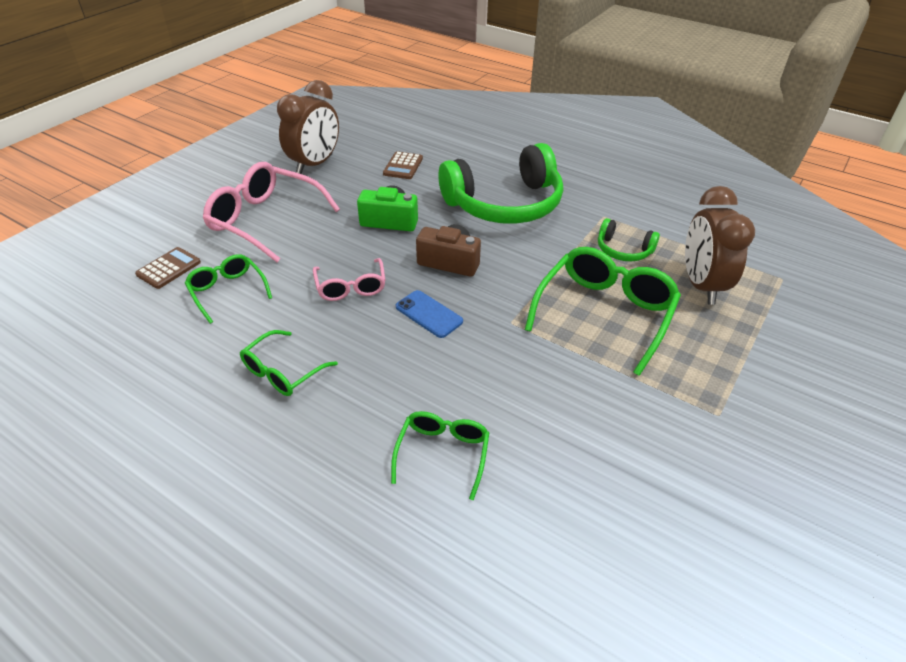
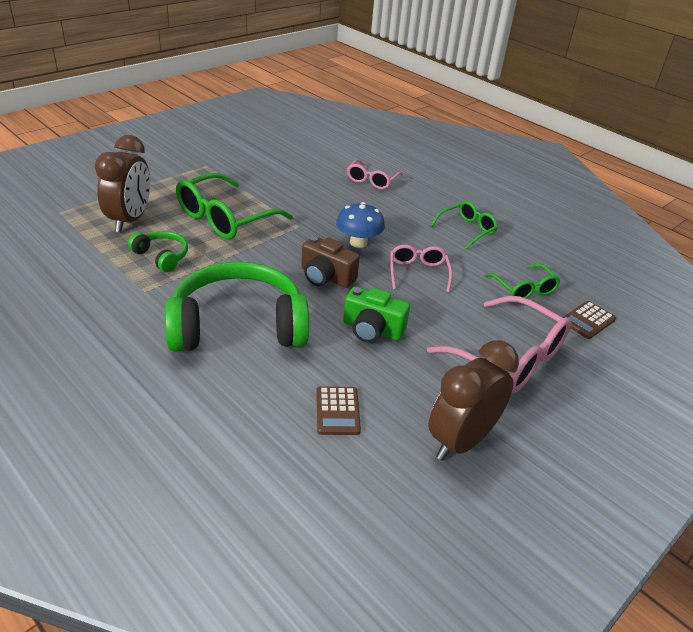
camera: 170 degrees left, 5 degrees down
brown calculator [383,151,423,179] -> brown calculator turned 150 degrees clockwise [316,386,361,435]
green glasses [391,411,489,500] -> pink glasses [347,159,403,190]
blue phone [396,290,463,338] -> blue mushroom [336,202,385,248]

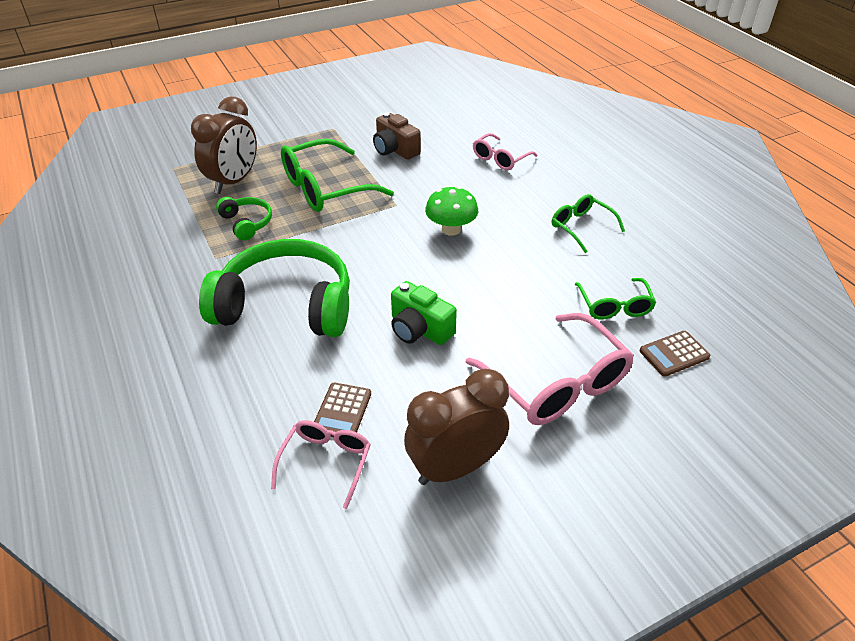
camera: 20 degrees right, 5 degrees up
brown camera [301,236,360,288] -> brown camera moved to [373,112,421,160]
blue mushroom [336,202,385,248] -> green mushroom [425,186,478,236]
pink glasses [390,245,452,293] -> pink glasses moved to [271,420,371,509]
green glasses [430,201,498,249] -> green glasses turned 105 degrees counterclockwise [552,194,625,253]

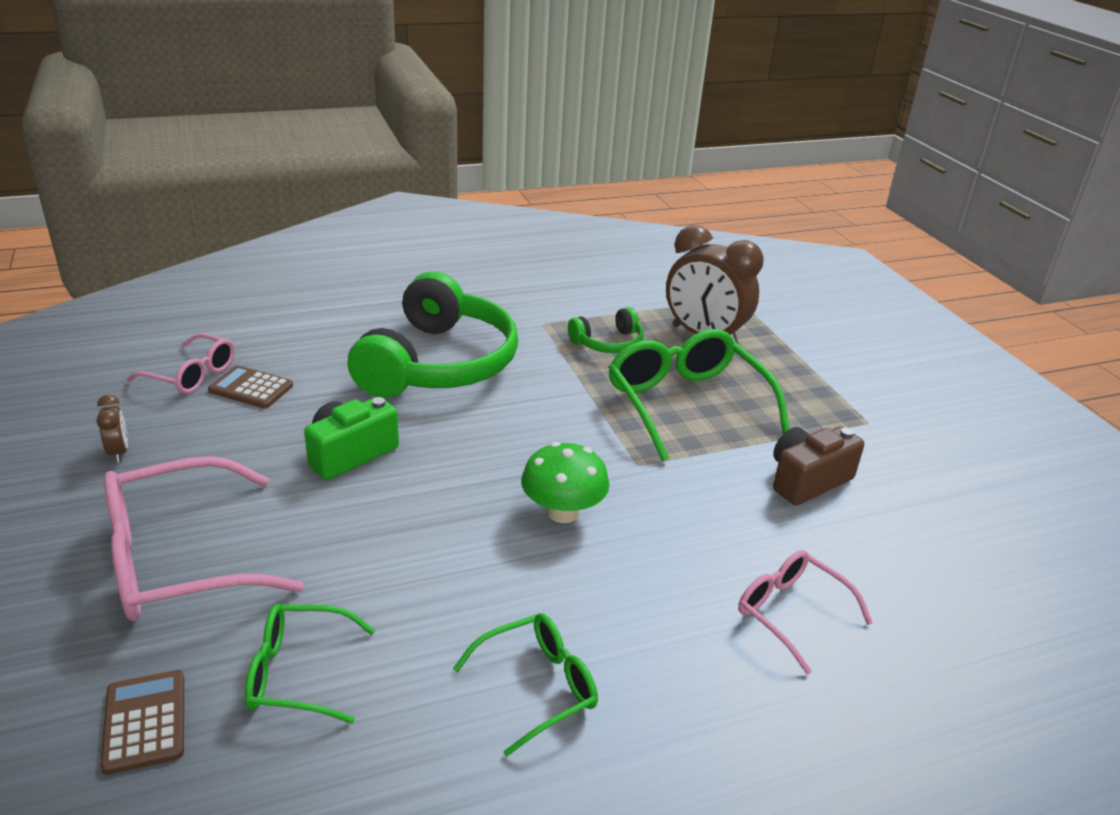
camera: 95 degrees right, 10 degrees down
brown clock [404,369,509,485] -> brown clock [97,394,128,463], size x0.42

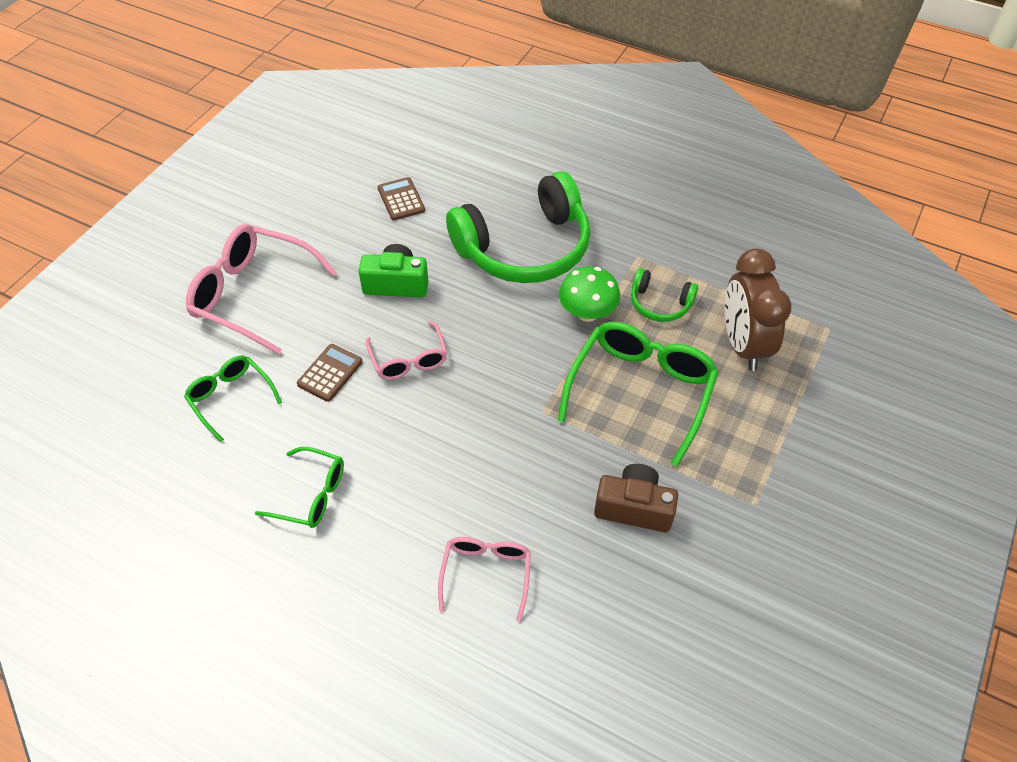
camera: 50 degrees right, 20 degrees up
brown clock [97,394,128,463] -> none
brown calculator [100,670,184,775] -> brown calculator moved to [297,344,363,402]
pink glasses [127,333,235,394] -> pink glasses moved to [366,321,447,380]
green mushroom [521,442,610,523] -> green mushroom moved to [559,266,620,322]

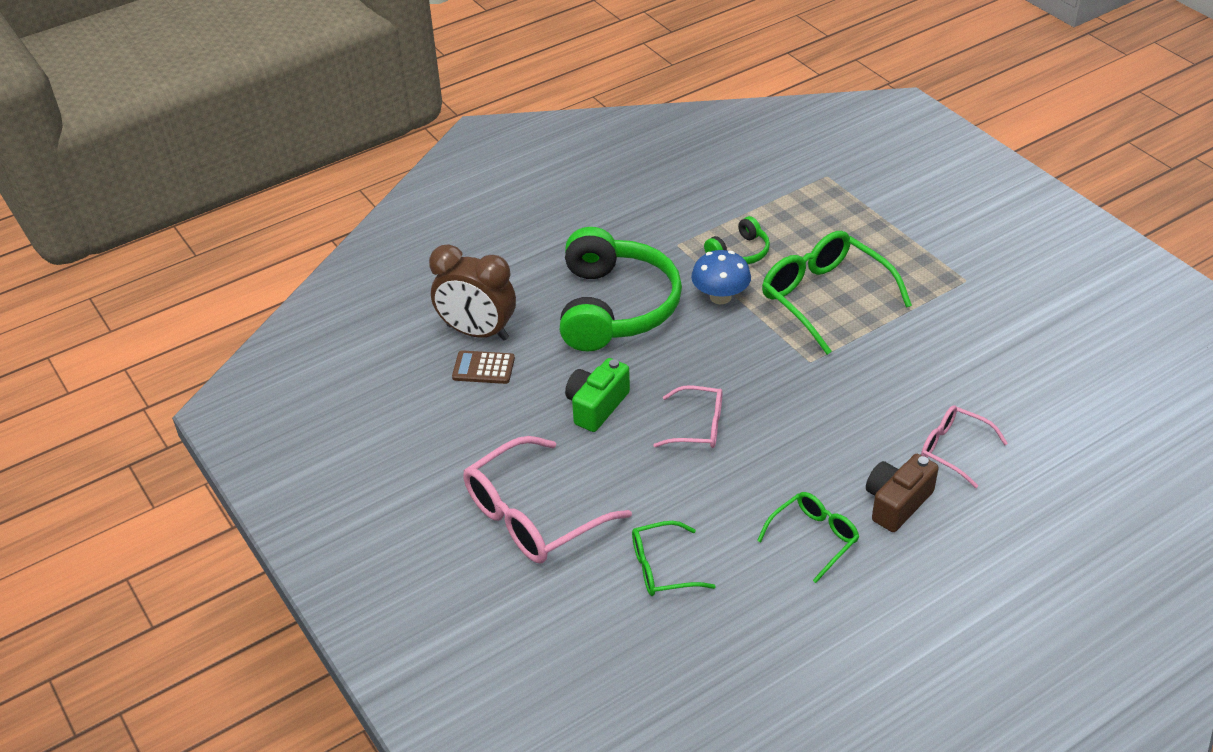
camera: 60 degrees left, 10 degrees down
brown calculator [297,344,363,402] -> none
green mushroom [559,266,620,322] -> blue mushroom [691,250,751,304]
brown camera [594,464,678,532] -> brown camera moved to [866,454,939,532]
brown clock [725,249,792,371] -> brown clock moved to [429,244,516,340]

